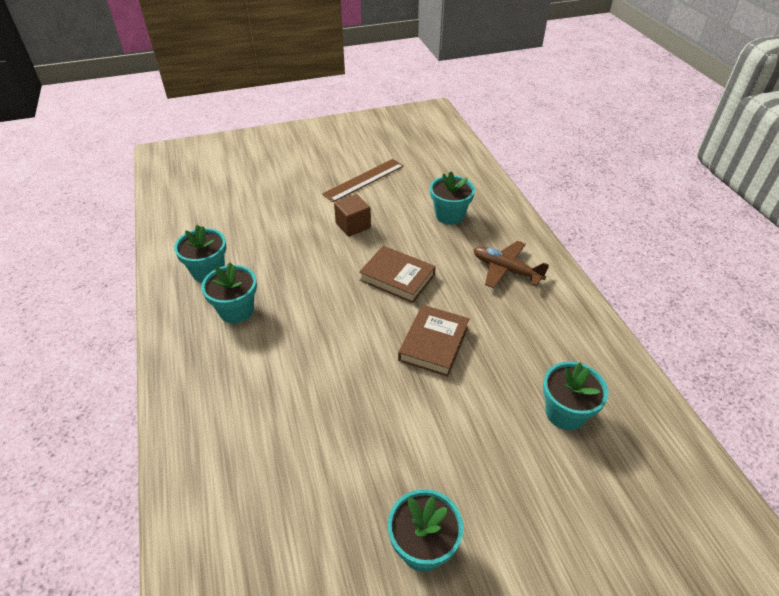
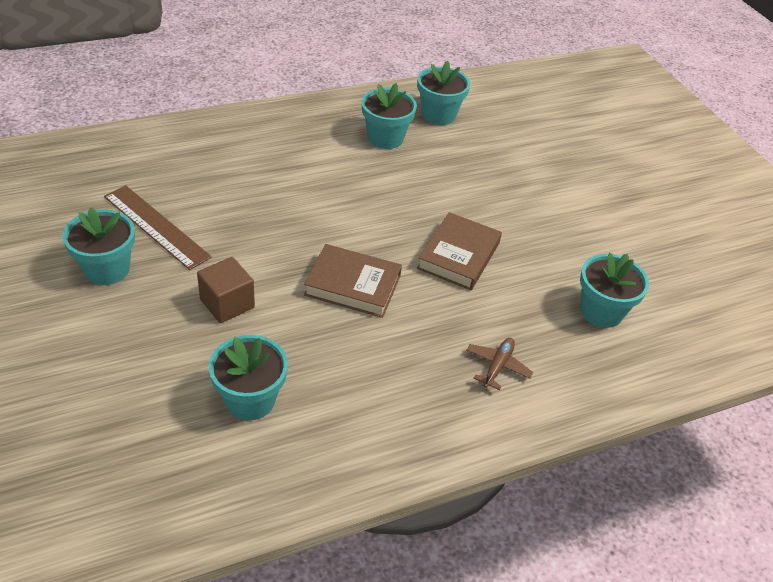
camera: 80 degrees right, 0 degrees up
brown ruler [322,159,404,202] -> brown ruler moved to [104,185,212,270]
brown cube [334,194,371,237] -> brown cube moved to [197,257,255,323]
brown plane [473,241,549,288] -> brown plane [467,338,533,390], size x0.63

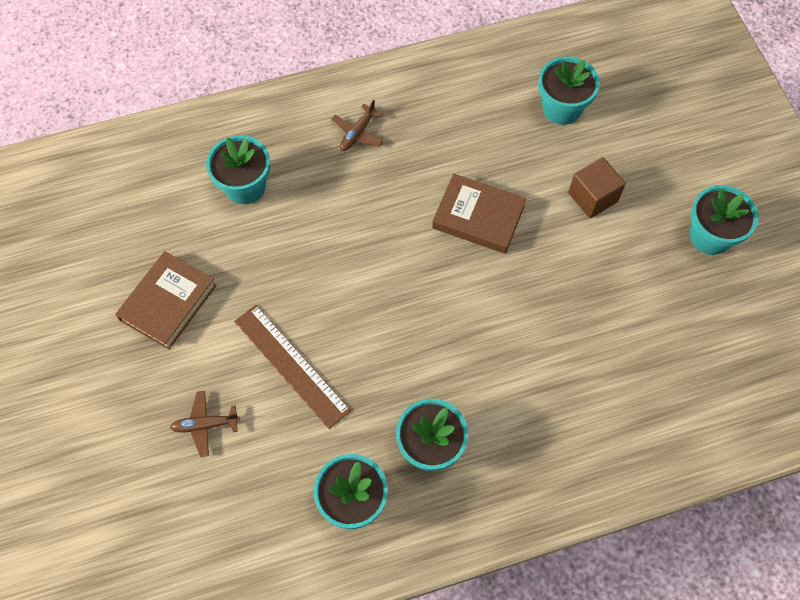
camera: 170 degrees left, 20 degrees up
brown ruler [104,185,212,270] -> brown ruler moved to [234,305,351,429]
brown book [417,212,502,290] -> brown book moved to [115,251,217,350]
none -> brown plane [170,391,240,457]

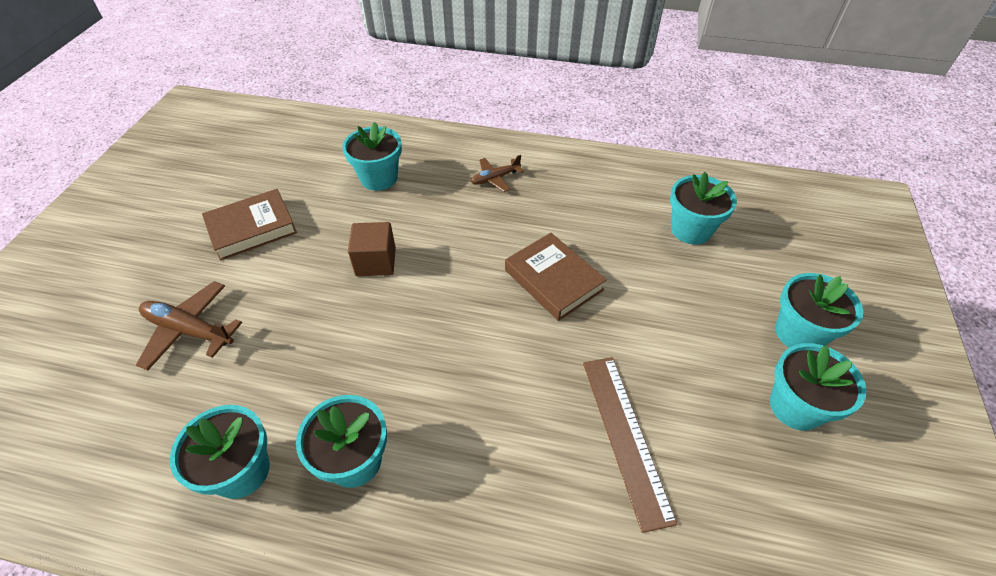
camera: 30 degrees right, 15 degrees down
brown plane [170,391,240,457] -> brown plane [136,281,242,370], size x1.60
brown ruler [234,305,351,429] -> brown ruler moved to [583,357,677,533]
brown cube [568,157,626,218] -> brown cube moved to [348,222,396,276]
none -> turquoise flower pot [775,273,863,347]

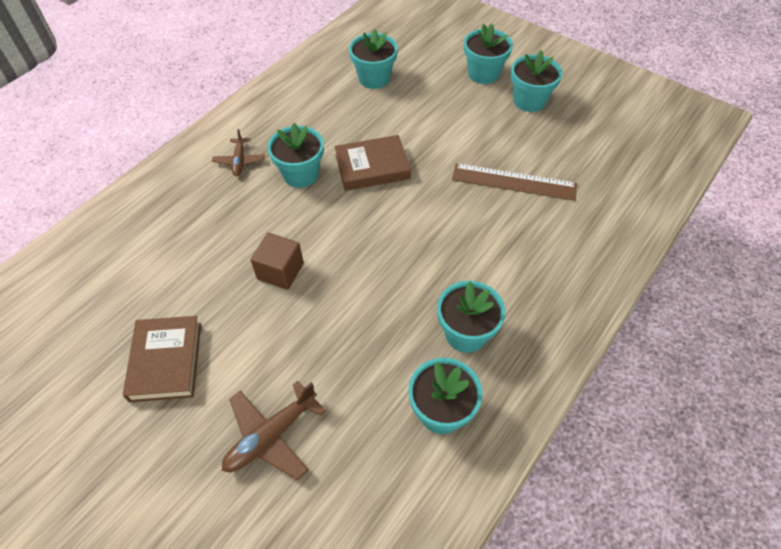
camera: 65 degrees left, 5 degrees up
turquoise flower pot [342,122,402,191] -> turquoise flower pot moved to [267,123,324,188]

